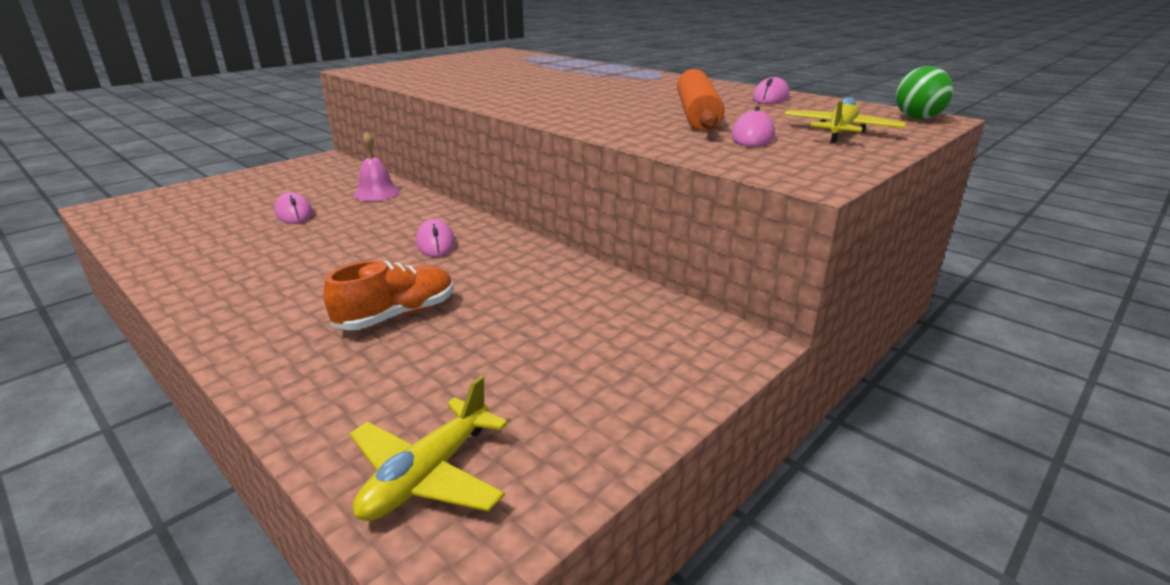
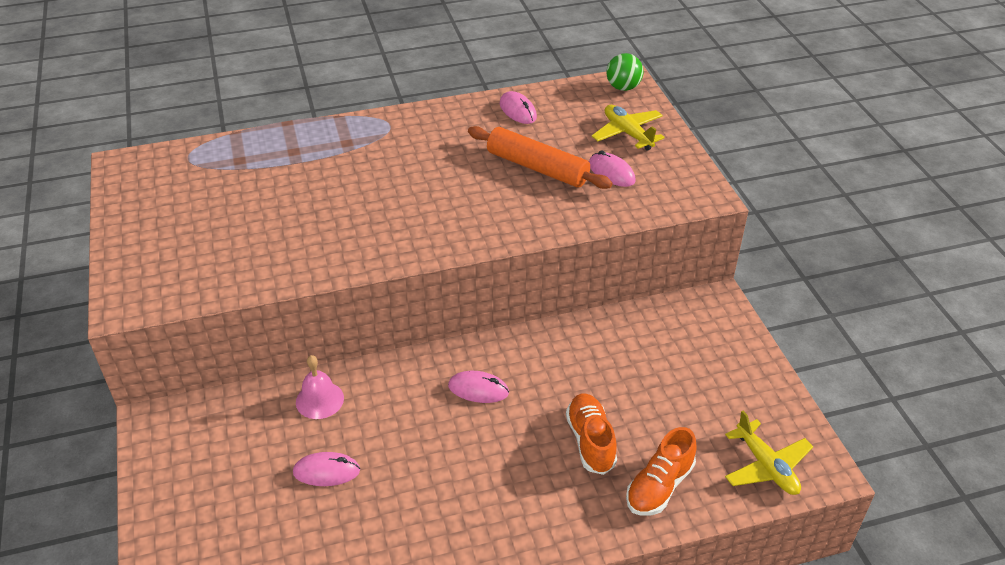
camera: 60 degrees left, 15 degrees up
none -> orange shoe [626,427,697,516]

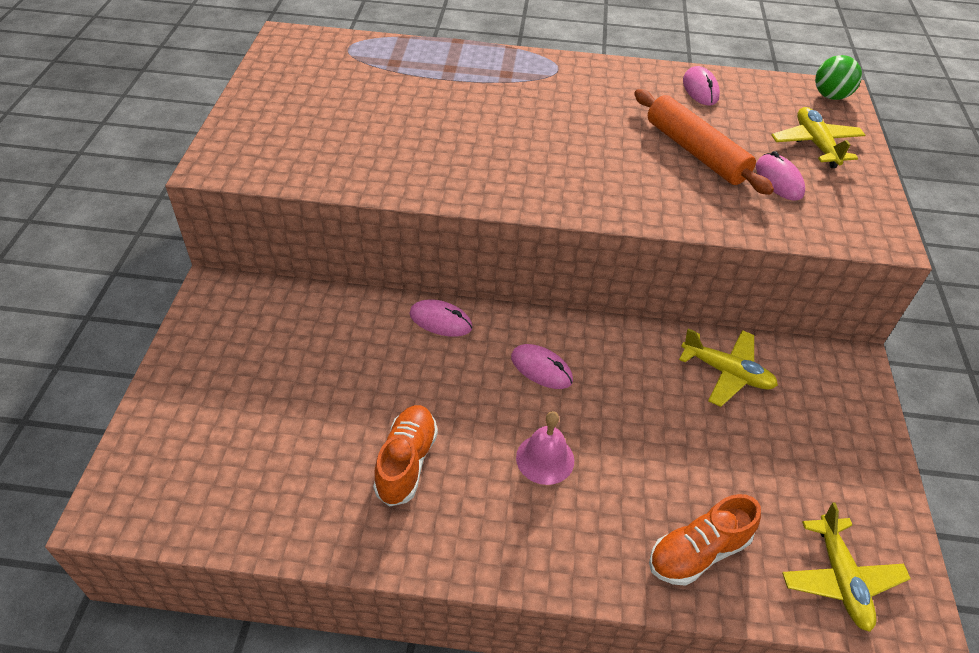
camera: 20 degrees right, 5 degrees up
pink mouse [293,452,360,486] -> pink mouse moved to [409,299,473,337]
pink bell [296,355,344,419] -> pink bell moved to [516,411,574,485]
orange shoe [566,393,617,475] -> orange shoe moved to [373,405,438,507]
none -> yellow plane [679,328,778,407]

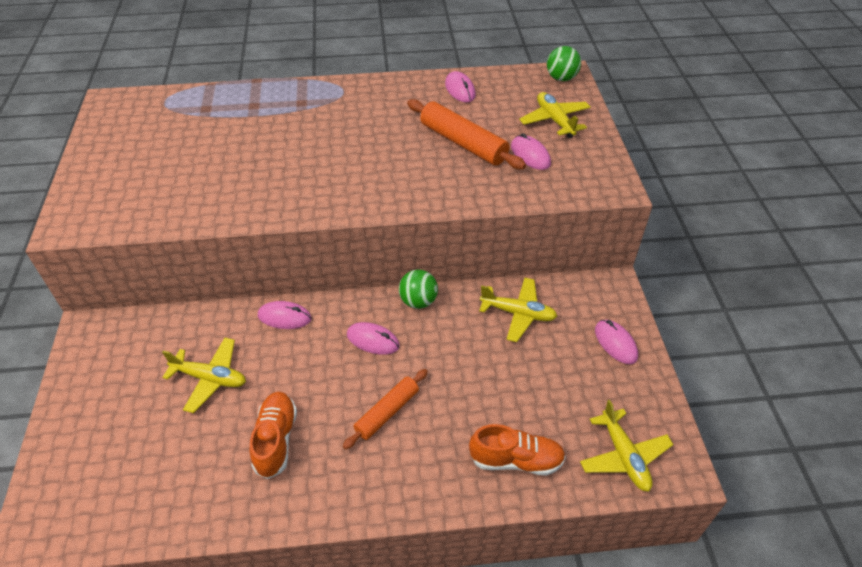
camera: 10 degrees left, 0 degrees up
pink bell [516,411,574,485] -> orange rolling pin [343,369,428,450]
orange shoe [649,494,761,586] -> orange shoe turned 135 degrees counterclockwise [469,424,566,475]
none -> yellow plane [162,338,246,413]
none -> green ball [399,270,438,309]
none -> pink mouse [595,320,638,364]

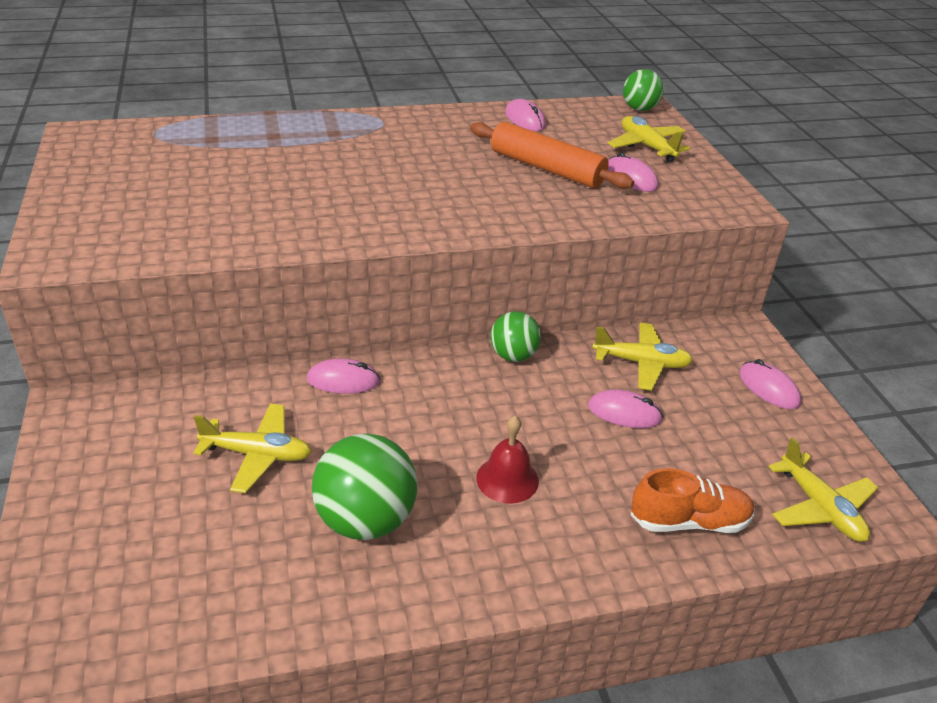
camera: 10 degrees left, 10 degrees down
orange shoe [249,391,297,479] -> green ball [312,434,418,540]
orange rolling pin [343,369,428,450] -> red bell [476,416,539,504]
pink mouse [347,322,400,355] -> pink mouse moved to [588,389,663,428]

